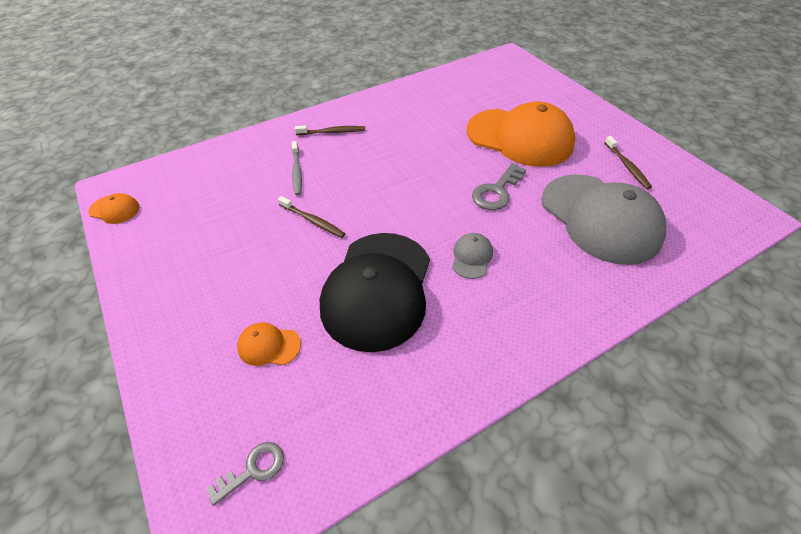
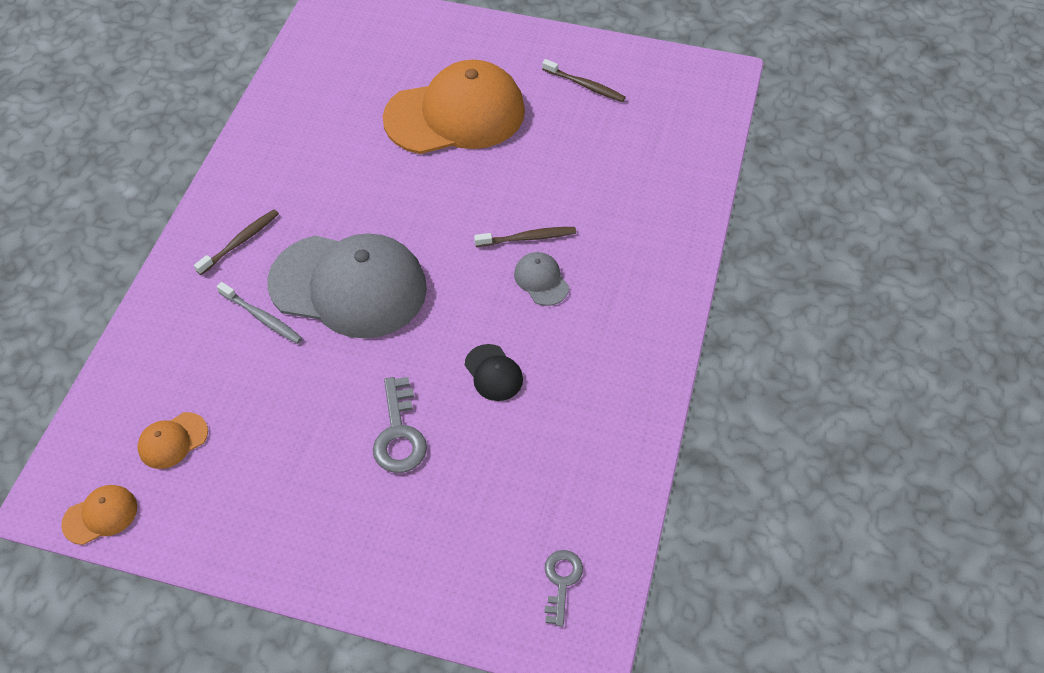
camera: 45 degrees left, 5 degrees up
orange cap [237,322,301,366] -> orange cap moved to [137,412,208,469]
brown toothbrush [278,196,346,238] -> brown toothbrush moved to [474,227,576,247]
black cap [320,233,430,352] -> black cap [465,344,523,401], size x0.40
grey key [472,163,526,210] -> grey key moved to [373,377,427,473]
grey cap [542,174,666,265] -> grey cap moved to [267,233,427,339]

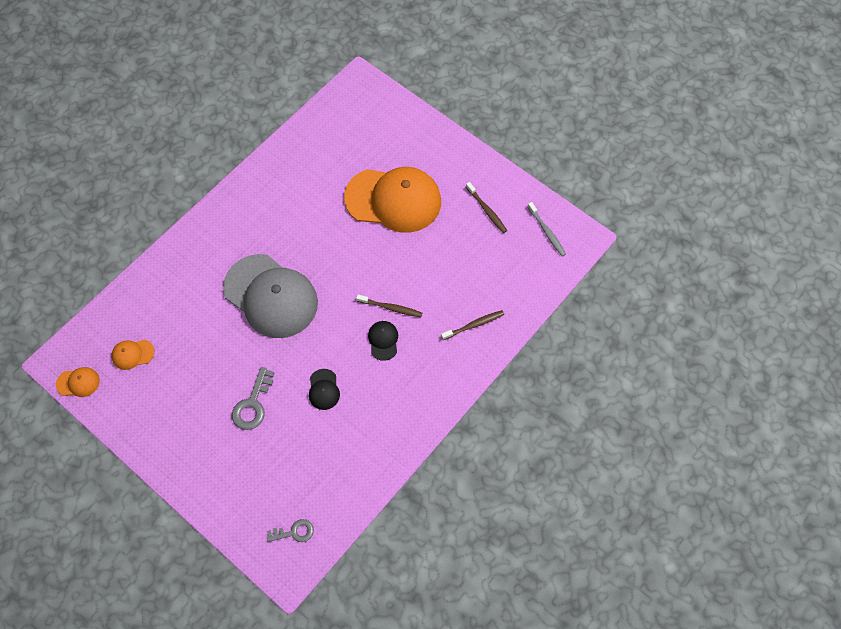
camera: 25 degrees right, 10 degrees up
brown toothbrush [194,209,279,275] -> brown toothbrush moved to [441,310,504,340]
grey toothbrush [217,282,302,344] -> grey toothbrush moved to [528,202,566,256]
grey cap [514,252,569,306] -> black cap [368,321,398,361]
grey key [544,550,583,627] -> grey key turned 45 degrees clockwise [267,519,314,542]

